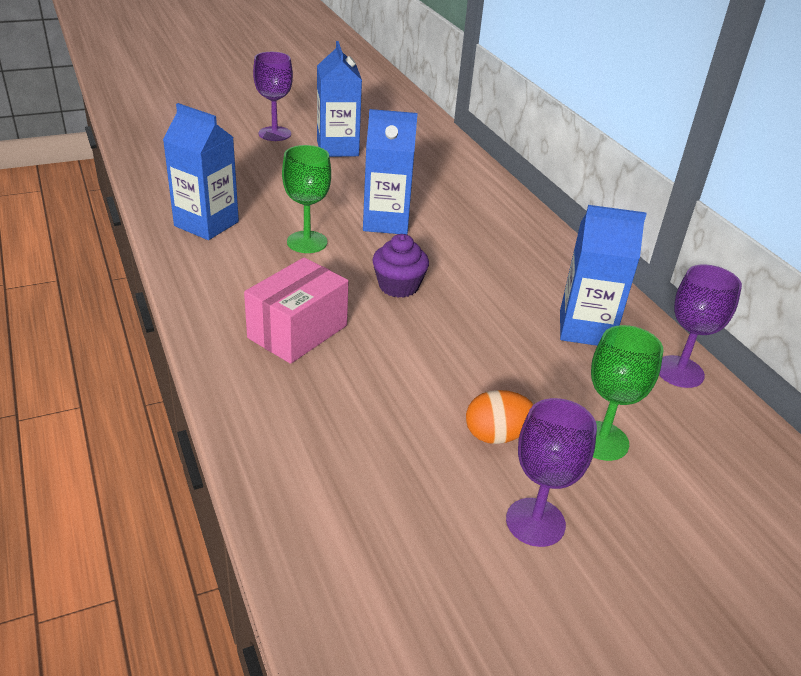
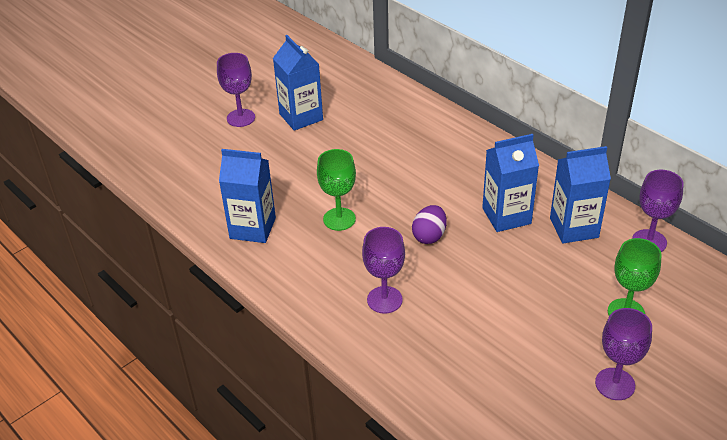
camera: 15 degrees left, 5 degrees up
pink box [244,257,349,364] -> purple goblet [362,227,405,314]
blue carton [363,109,418,234] -> blue carton moved to [482,134,539,232]
purple cupcake [372,234,429,298] -> purple egg [412,205,447,244]
orange egg [466,390,534,444] -> none

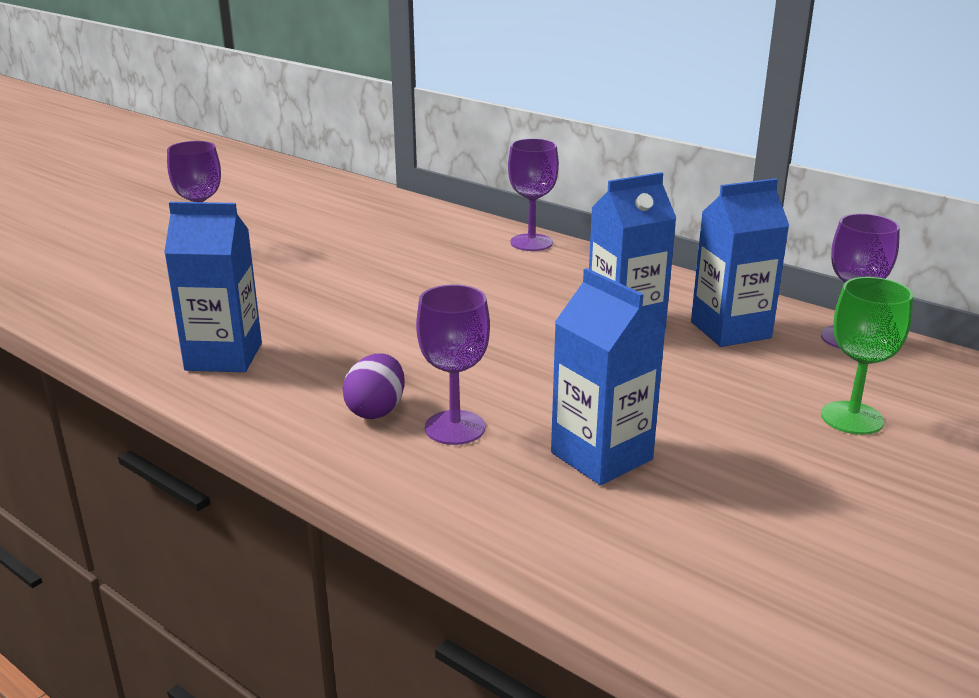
camera: 10 degrees left, 15 degrees down
blue carton [273,35,323,131] -> blue carton moved to [551,268,666,485]
green goblet [317,149,356,231] -> none
purple egg [412,205,447,244] -> purple egg moved to [342,354,405,419]
purple goblet [595,308,652,400] -> purple goblet moved to [508,138,559,251]

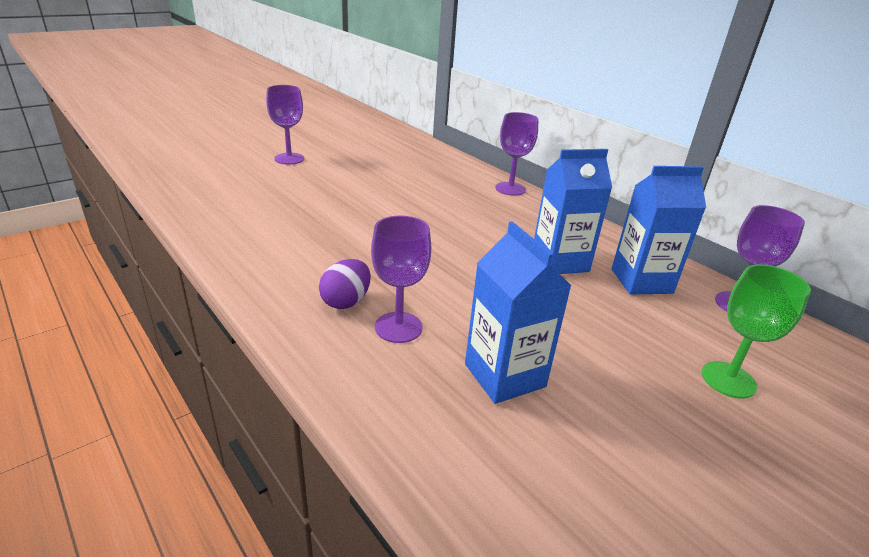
camera: 10 degrees right, 5 degrees up
blue carton [164,202,262,372] -> none

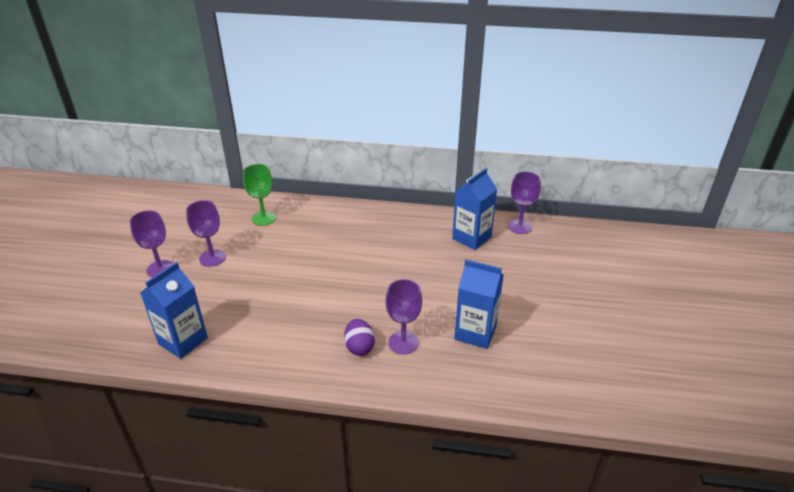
camera: 40 degrees left, 5 degrees up
purple goblet [495,112,538,196] -> purple goblet moved to [186,200,226,267]
blue carton [534,149,612,274] -> blue carton moved to [140,262,208,359]
green goblet [702,264,811,399] -> green goblet moved to [243,164,276,226]

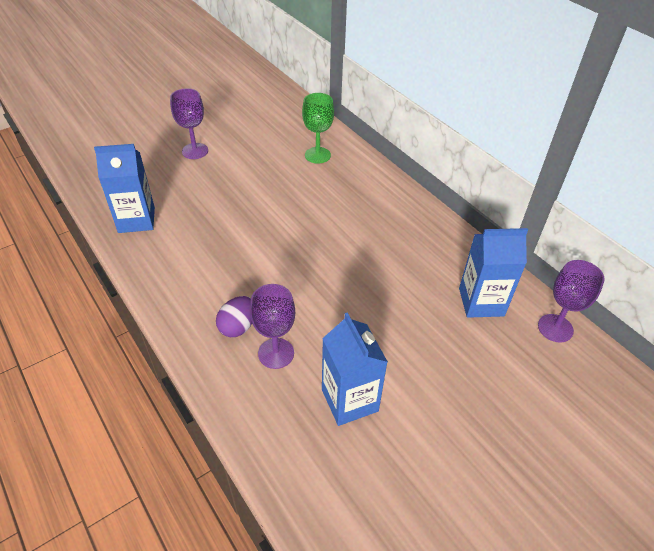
camera: 45 degrees right, 10 degrees up
purple goblet [186,200,226,267] -> none

